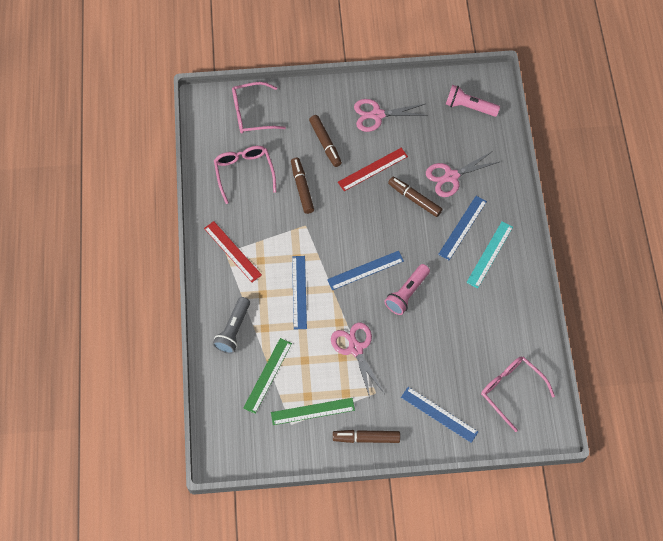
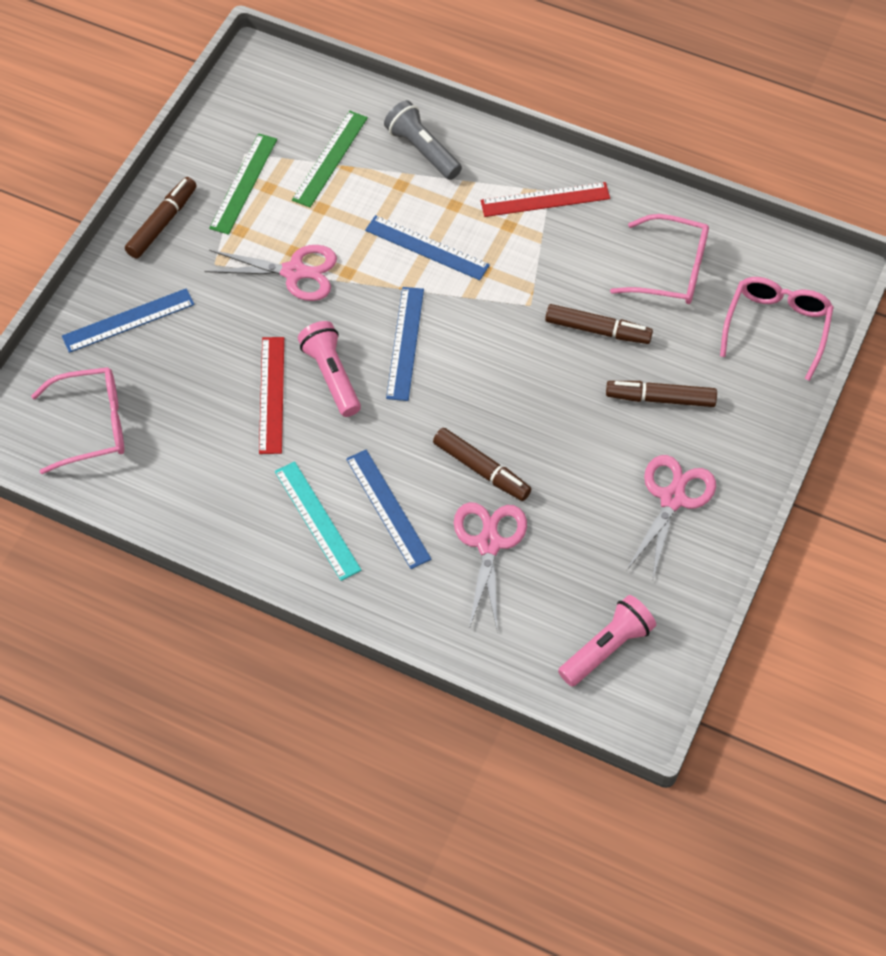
camera: 120 degrees right, 5 degrees down
green ruler [243,338,292,414] -> green ruler turned 60 degrees clockwise [292,111,368,207]
red ruler [338,148,408,191] -> red ruler moved to [259,337,284,454]
brown marker [388,177,442,217] -> brown marker turned 60 degrees clockwise [433,428,531,501]

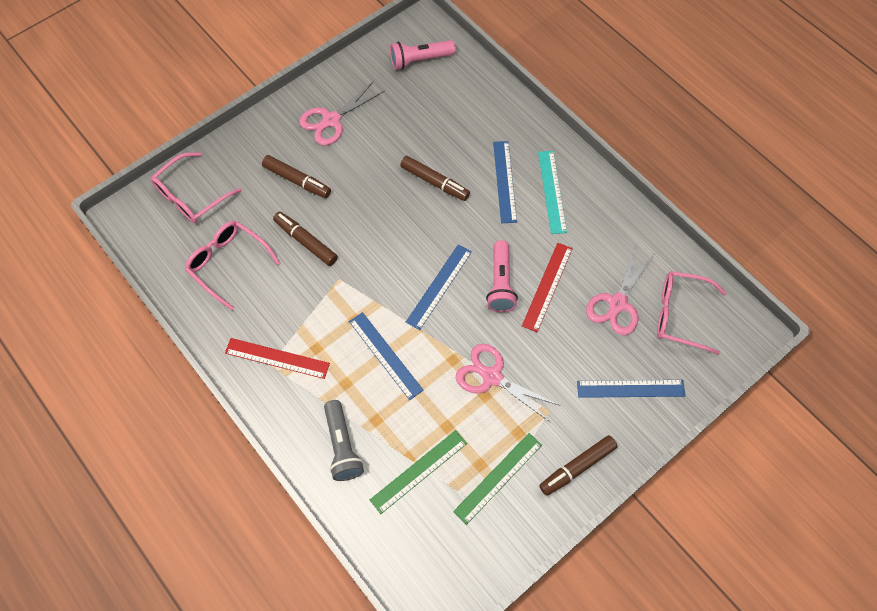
camera: 155 degrees left, 5 degrees up
brown marker [433,428,531,501] -> brown marker turned 150 degrees clockwise [400,156,470,201]
pink scissors [454,502,527,629] -> pink scissors moved to [586,247,654,335]

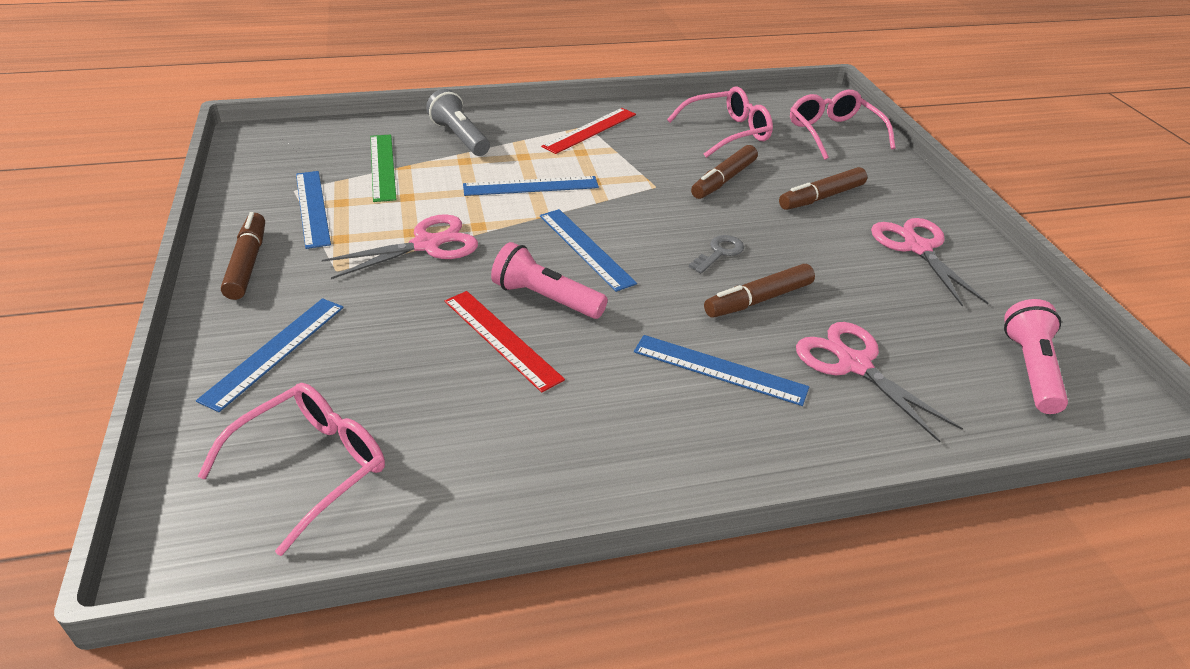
camera: 115 degrees right, 25 degrees down
brown marker [273,211,338,266] -> brown marker turned 150 degrees clockwise [691,145,758,199]
grey flashlight [324,400,364,481] -> grey flashlight turned 45 degrees clockwise [426,89,490,156]
green ruler [453,433,542,525] -> blue ruler [296,171,331,249]
turquoise ruler [538,151,567,234] -> none
pink scissors [586,247,654,335] -> pink scissors moved to [796,322,963,443]
none -> grey key [689,235,744,274]

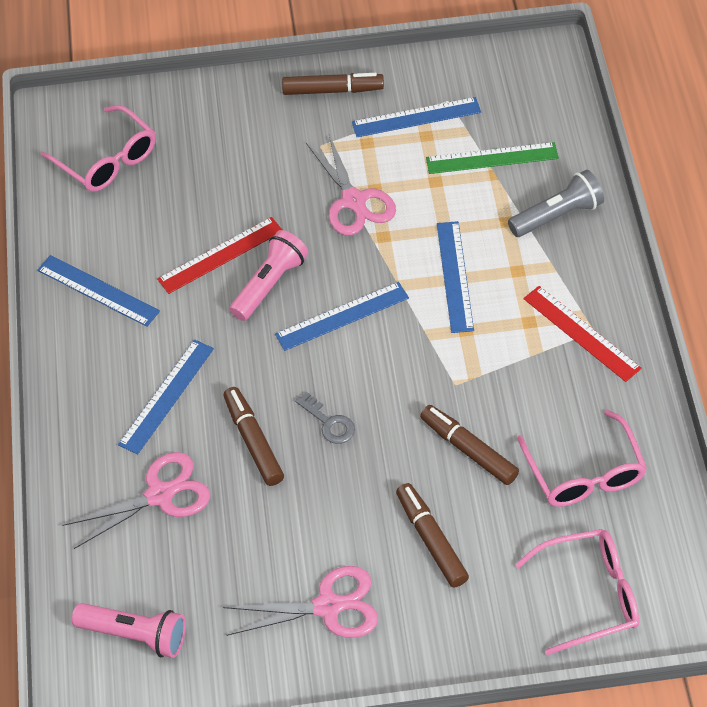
camera: 100 degrees right, 15 degrees up
blue ruler [196,298,344,412] -> blue ruler moved to [37,255,160,327]

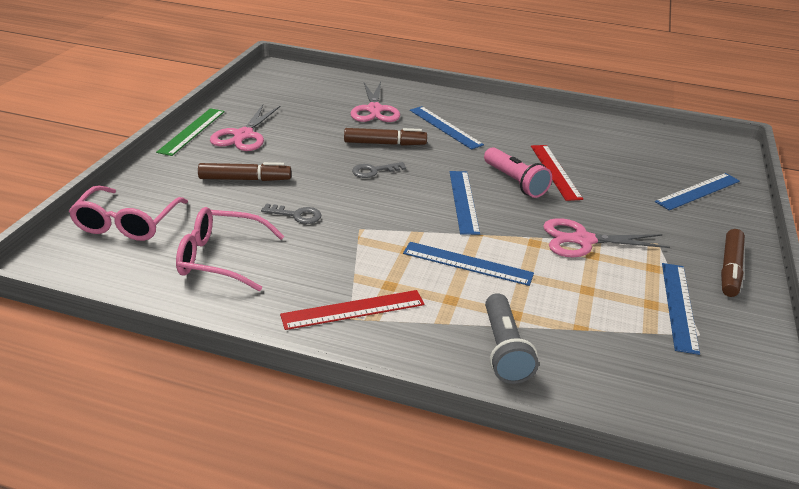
camera: 110 degrees right, 20 degrees down
blue ruler [37,255,160,327] -> blue ruler moved to [655,173,740,210]
pink glasses [41,105,156,192] -> none
pink flashlight [72,603,186,658] -> none
brown marker [420,405,519,485] -> grey key [261,204,321,224]
green ruler [426,142,559,174] -> green ruler moved to [156,108,225,156]

